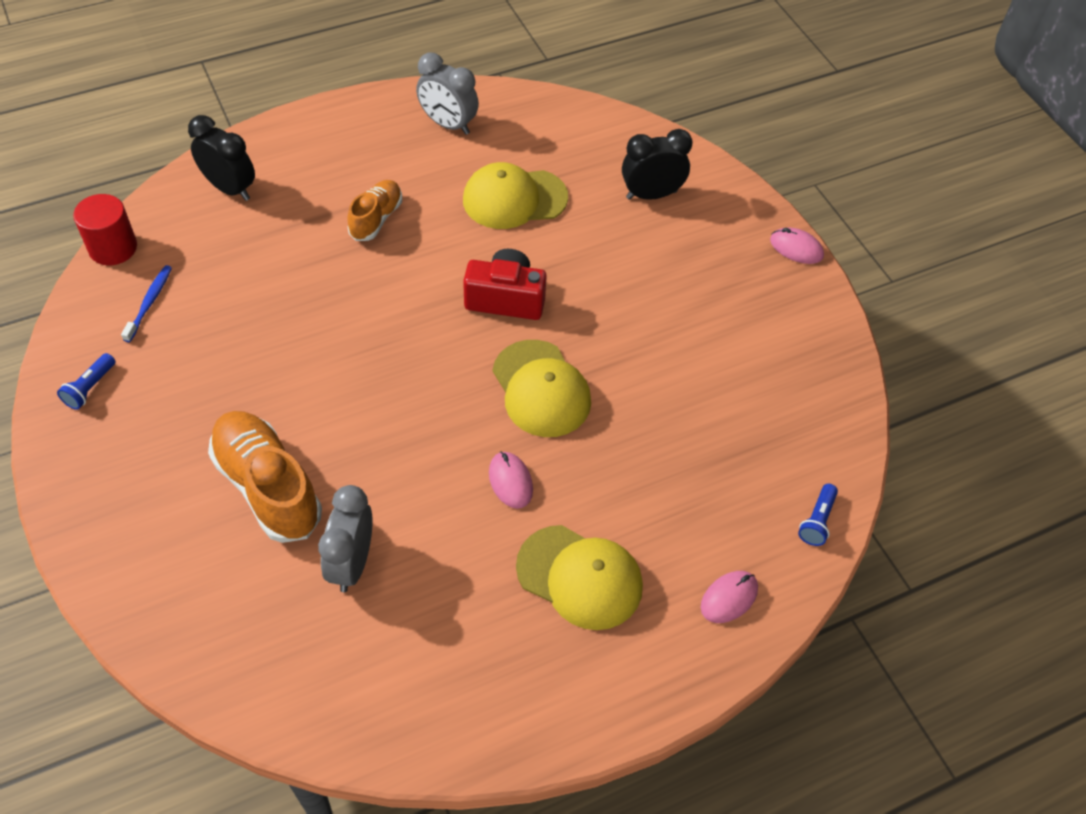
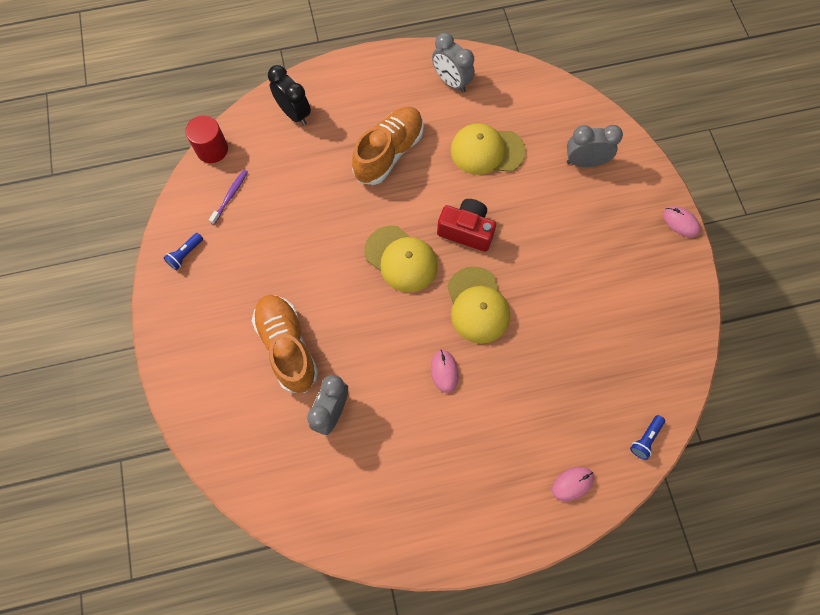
camera: 15 degrees right, 15 degrees up
blue toothbrush [121,265,172,342] -> purple toothbrush [209,170,248,225]
orange shoe [347,180,402,241] -> orange shoe [352,107,424,185], size x1.71
yellow cap [516,525,643,630] -> yellow cap moved to [364,226,438,293]
black clock [622,129,693,200] -> grey clock [567,125,623,167]

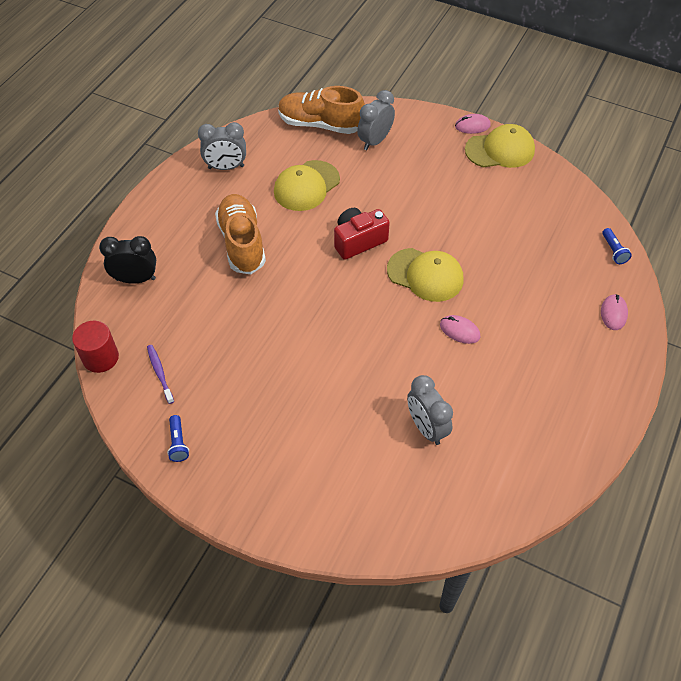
camera: 50 degrees left, 15 degrees down
orange shoe [252,295,318,393] -> orange shoe moved to [278,86,365,134]
yellow cap [364,226,438,293] -> yellow cap moved to [465,124,535,168]

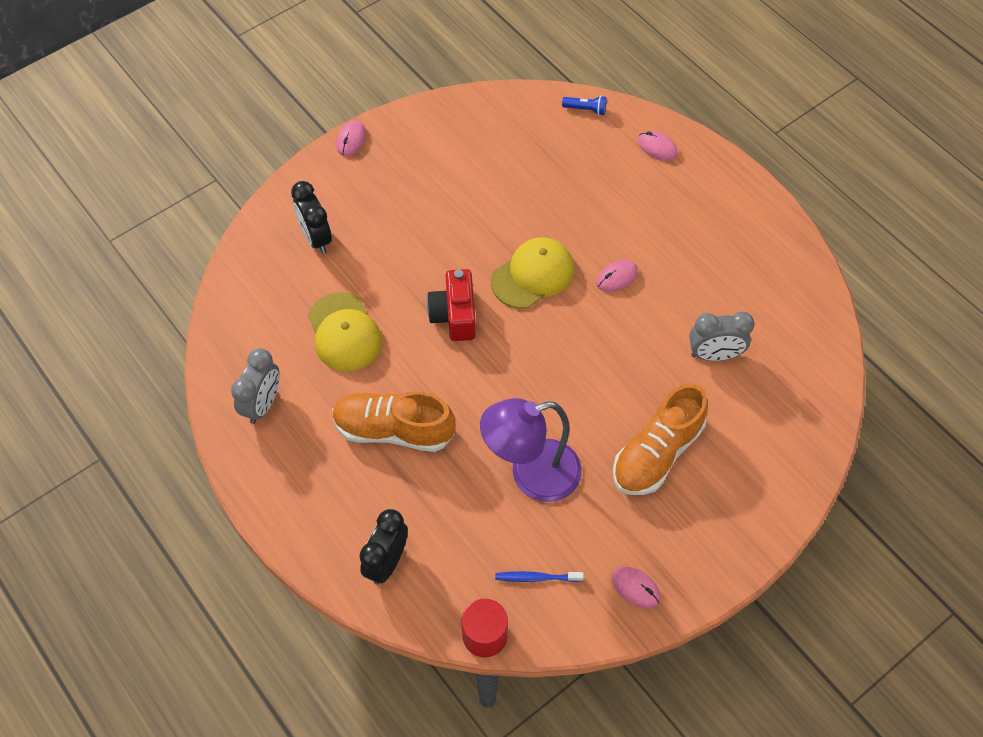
camera: 65 degrees left, 5 degrees up
purple toothbrush [147,345,174,404] -> blue toothbrush [495,571,584,582]
blue flashlight [167,415,189,462] -> pink mouse [612,566,660,608]
orange shoe [278,86,365,134] -> orange shoe moved to [613,383,708,495]
grey clock [357,90,395,150] -> black clock [291,181,332,254]
yellow cap [465,124,535,168] -> none
none -> purple lamp [480,398,582,502]

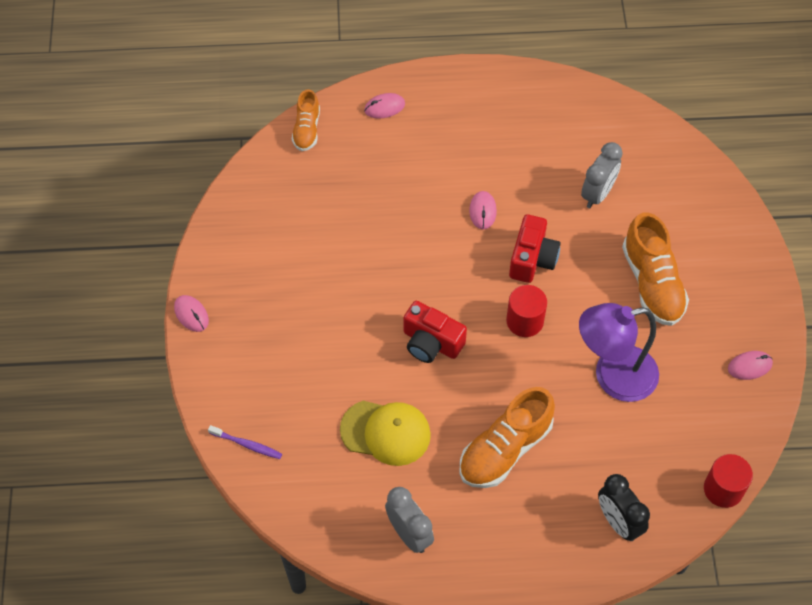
camera: 55 degrees left, 0 degrees up
black clock [291,181,332,254] -> none
purple lamp [480,398,582,502] -> purple lamp turned 60 degrees clockwise [579,303,659,402]
yellow cap [491,237,574,309] -> none
blue toothbrush [495,571,584,582] -> none
blue flashlight [562,96,607,115] -> orange shoe [292,89,320,151]
none -> purple toothbrush [208,425,282,459]
none -> red cylinder [506,285,547,337]
none -> red camera [509,214,561,283]

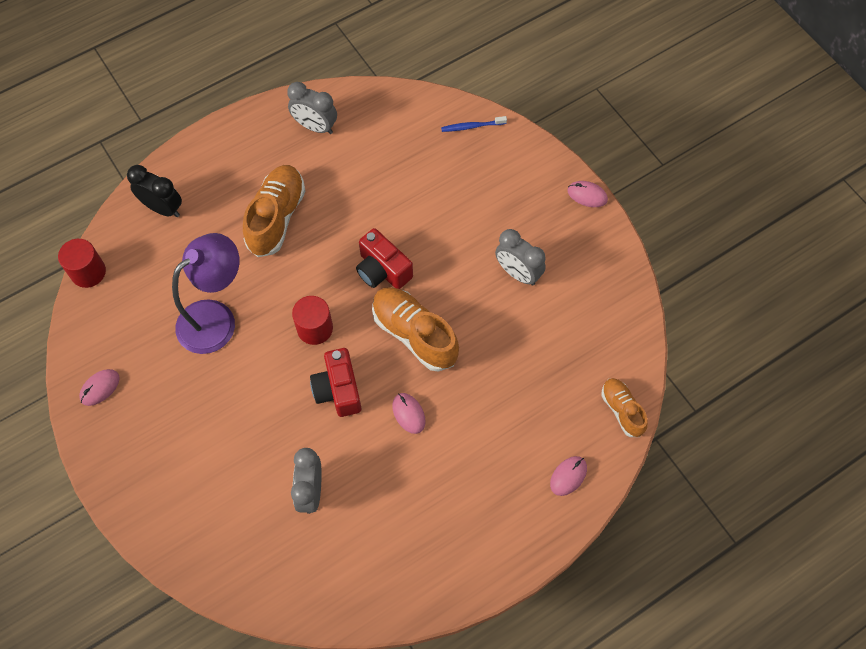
camera: 150 degrees right, 5 degrees up
purple toothbrush [208,425,282,459] -> blue toothbrush [441,116,507,132]
yellow cap [340,401,431,466] -> none
red camera [404,301,467,363] -> red camera turned 135 degrees counterclockwise [356,228,413,289]
orange shoe [622,212,689,326] -> orange shoe moved to [372,287,459,372]
none -> grey clock [495,229,546,286]

